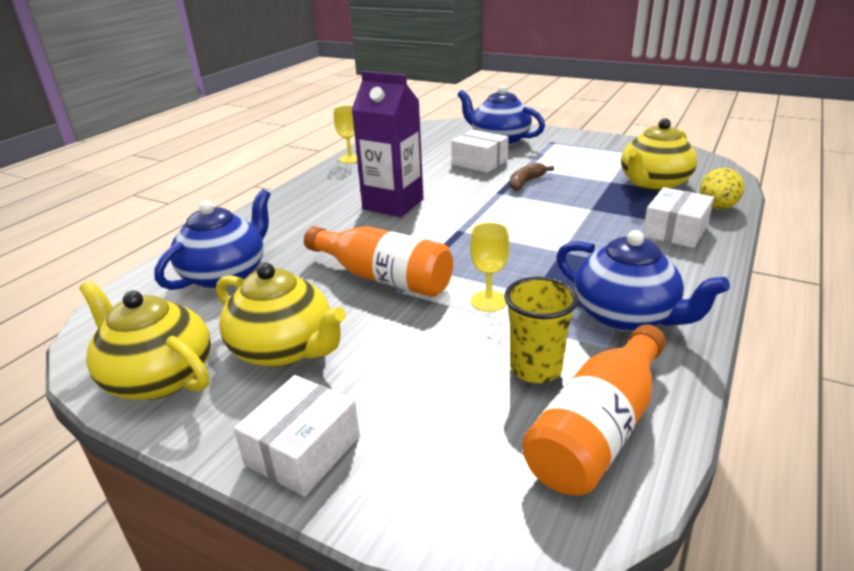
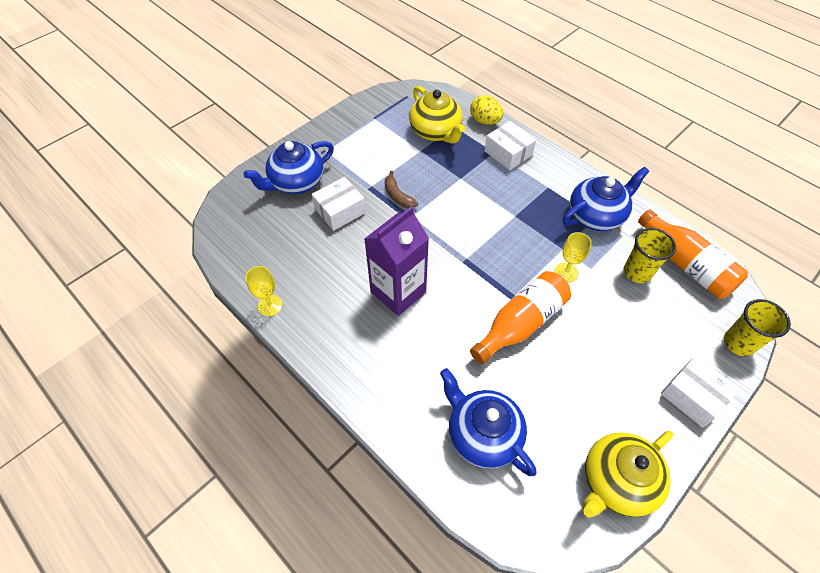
camera: 75 degrees left, 25 degrees up
yellow teapot [216,263,346,367] -> none
none -> yellow cup [724,299,791,356]

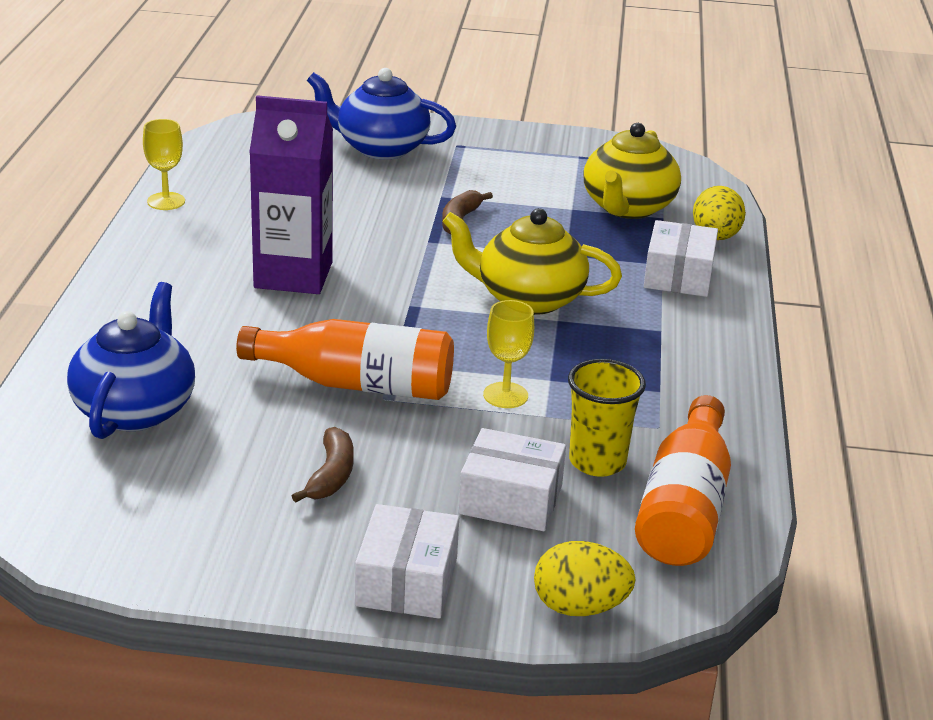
camera: 50 degrees right, 25 degrees down
white box [312,177,366,231] -> white box moved to [459,428,566,531]
blue teapot [563,167,649,231] -> none
yellow teapot [582,431,673,518] -> yellow teapot moved to [442,208,622,315]
yellow cup [724,299,791,356] -> yellow egg [534,541,636,616]
none -> brown banana [292,427,354,503]

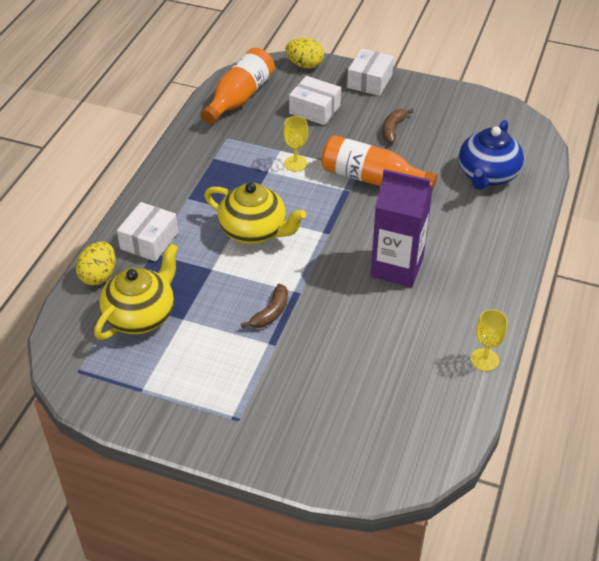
camera: 165 degrees left, 15 degrees up
blue teapot [307,68,456,160] -> none
yellow cup [568,359,646,477] -> none

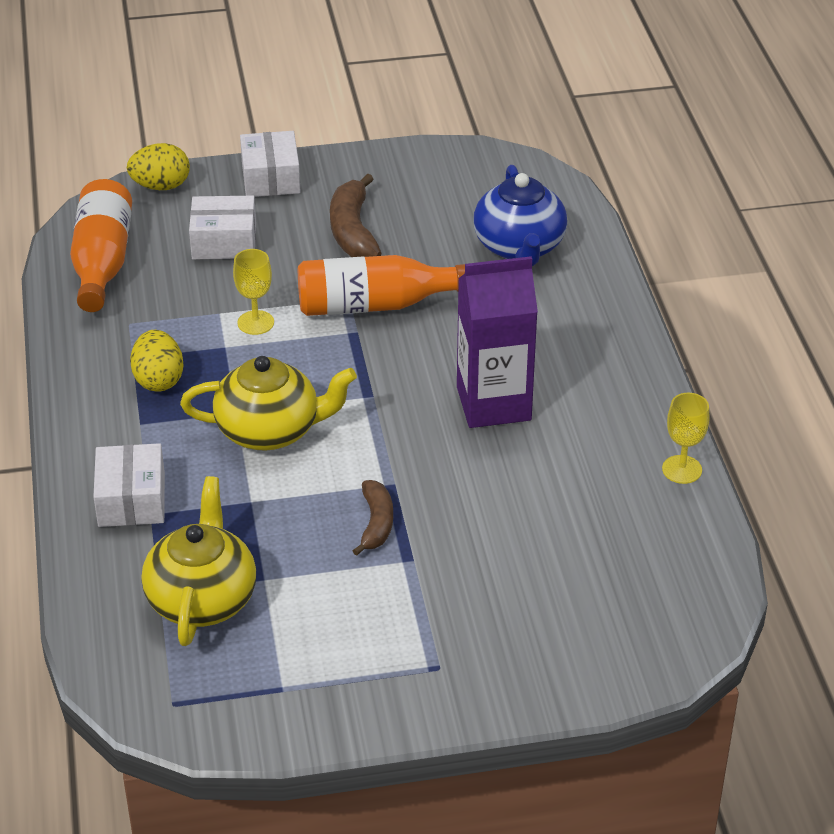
camera: 30 degrees left, 5 degrees down
yellow egg [76,241,116,286] -> yellow egg moved to [130,330,184,392]
brown banana [382,109,414,143] -> brown banana [330,174,381,257], size x1.56

